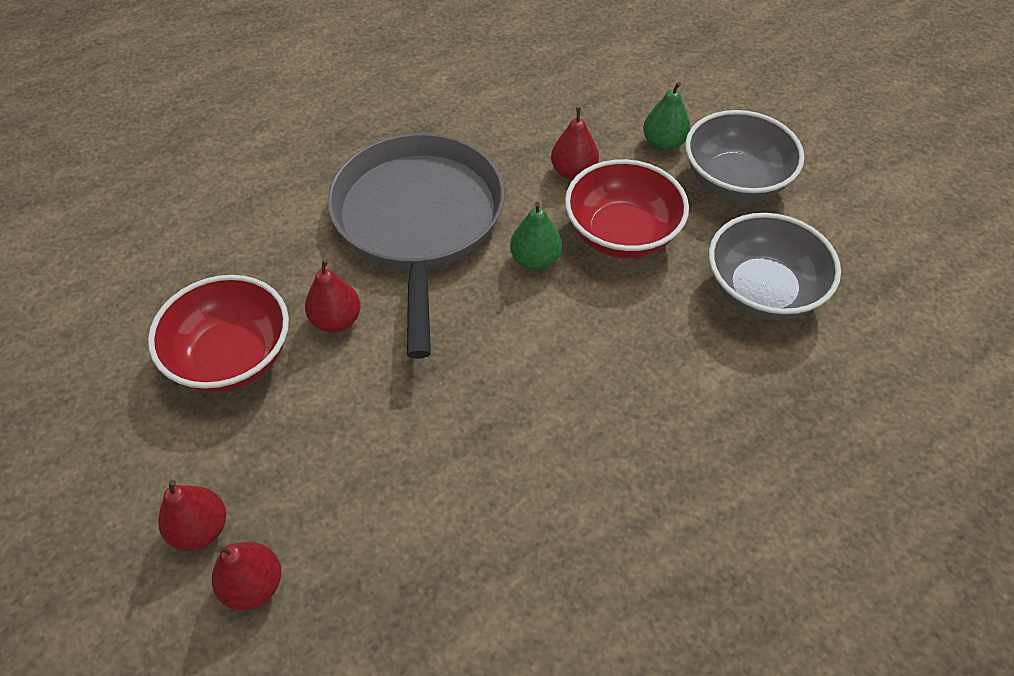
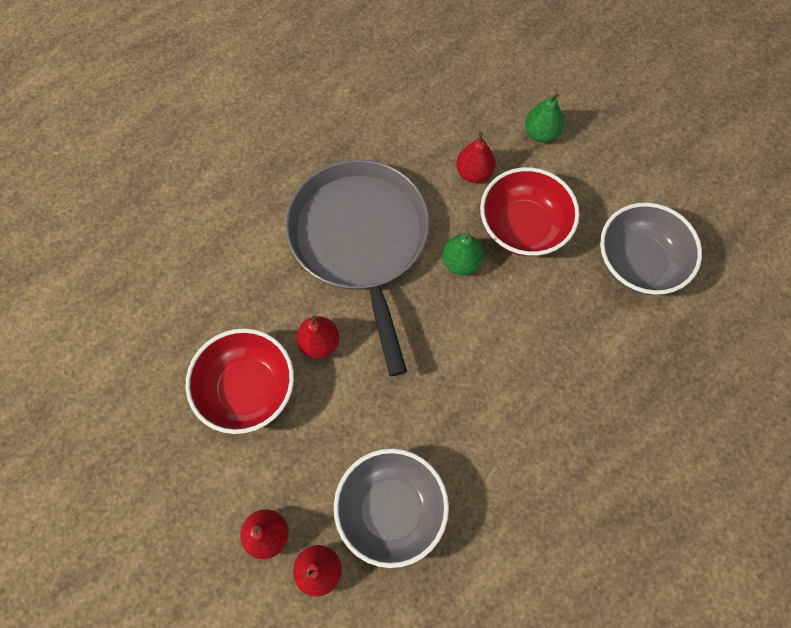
camera: 10 degrees left, 15 degrees up
grey bowl [685,110,804,202] -> grey bowl moved to [334,448,449,568]

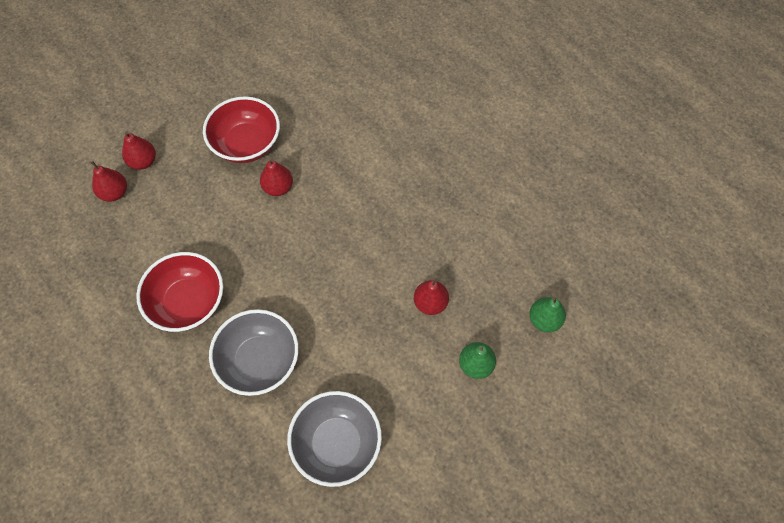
camera: 90 degrees right, 5 degrees down
grey pan [285,160,429,376] -> none
grey bowl [334,448,449,568] -> grey bowl moved to [209,309,299,396]
green pear [442,233,484,275] -> green pear moved to [529,297,566,332]
red bowl [480,167,579,256] -> red bowl moved to [136,252,223,332]

